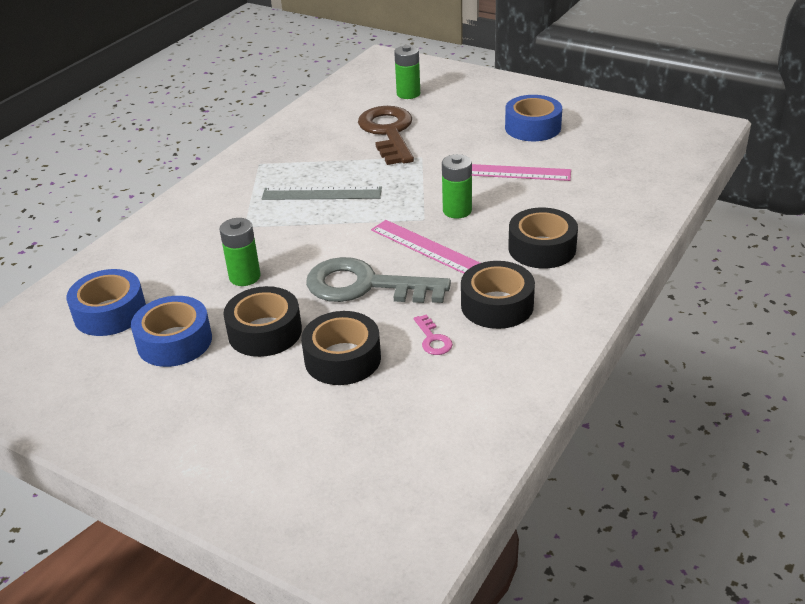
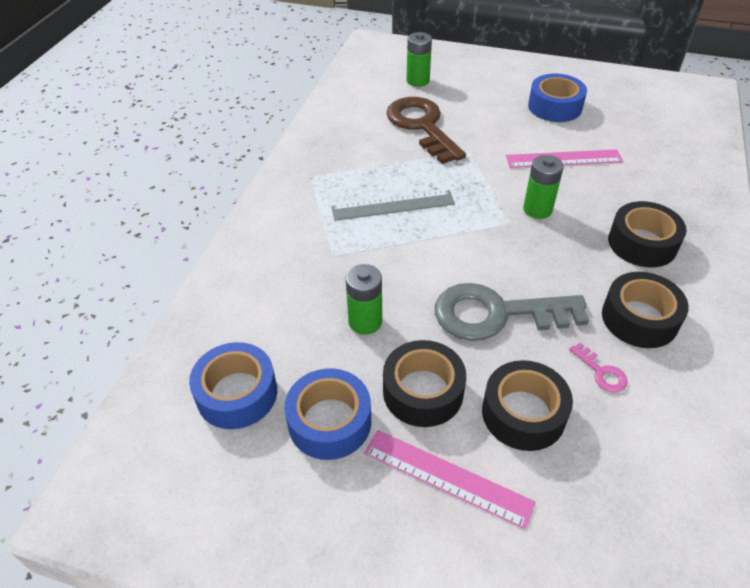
camera: 15 degrees left, 10 degrees up
pink ruler [371,220,480,274] -> pink ruler moved to [364,430,536,529]

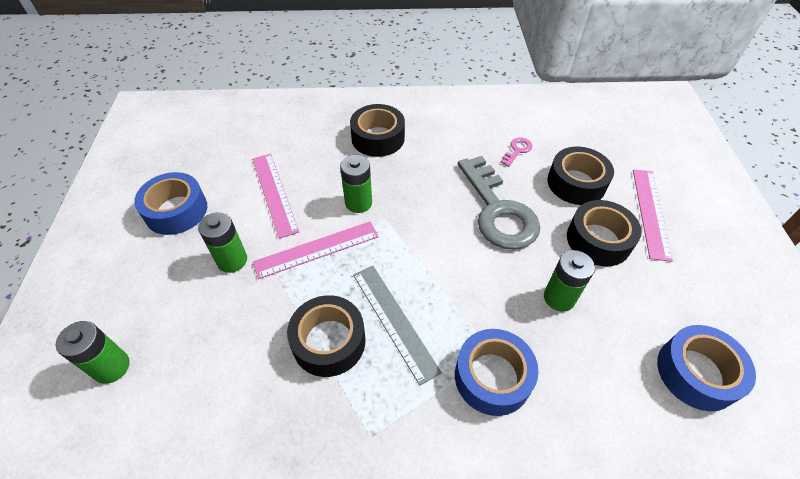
camera: 110 degrees left, 5 degrees up
blue tape [284,369,371,460] -> blue tape moved to [455,329,538,416]
brown key [386,97,466,164] -> none
black tape [602,272,689,348] -> black tape moved to [287,295,366,377]
none -> green battery [198,212,247,273]
none -> pink ruler [253,221,379,279]

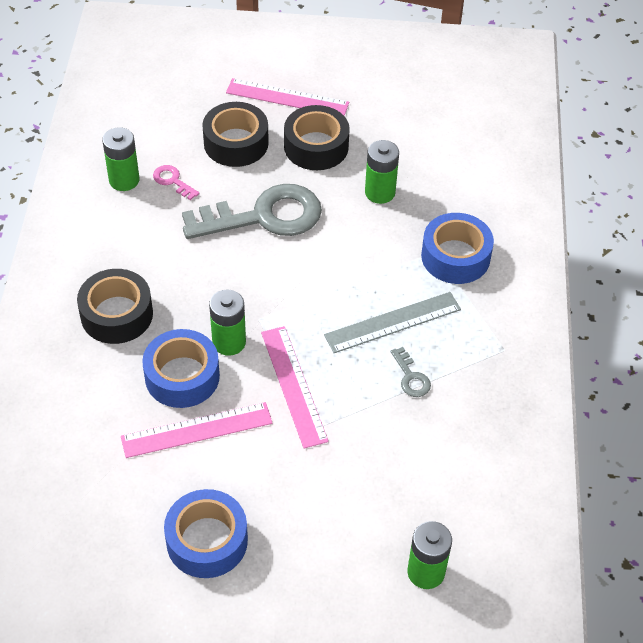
camera: 85 degrees left, 0 degrees up
green battery [198,212,247,273] -> green battery moved to [102,127,140,191]
black tape [287,295,366,377] -> grey key [390,347,431,397]
blue tape [657,325,756,411] -> blue tape moved to [142,329,220,408]

